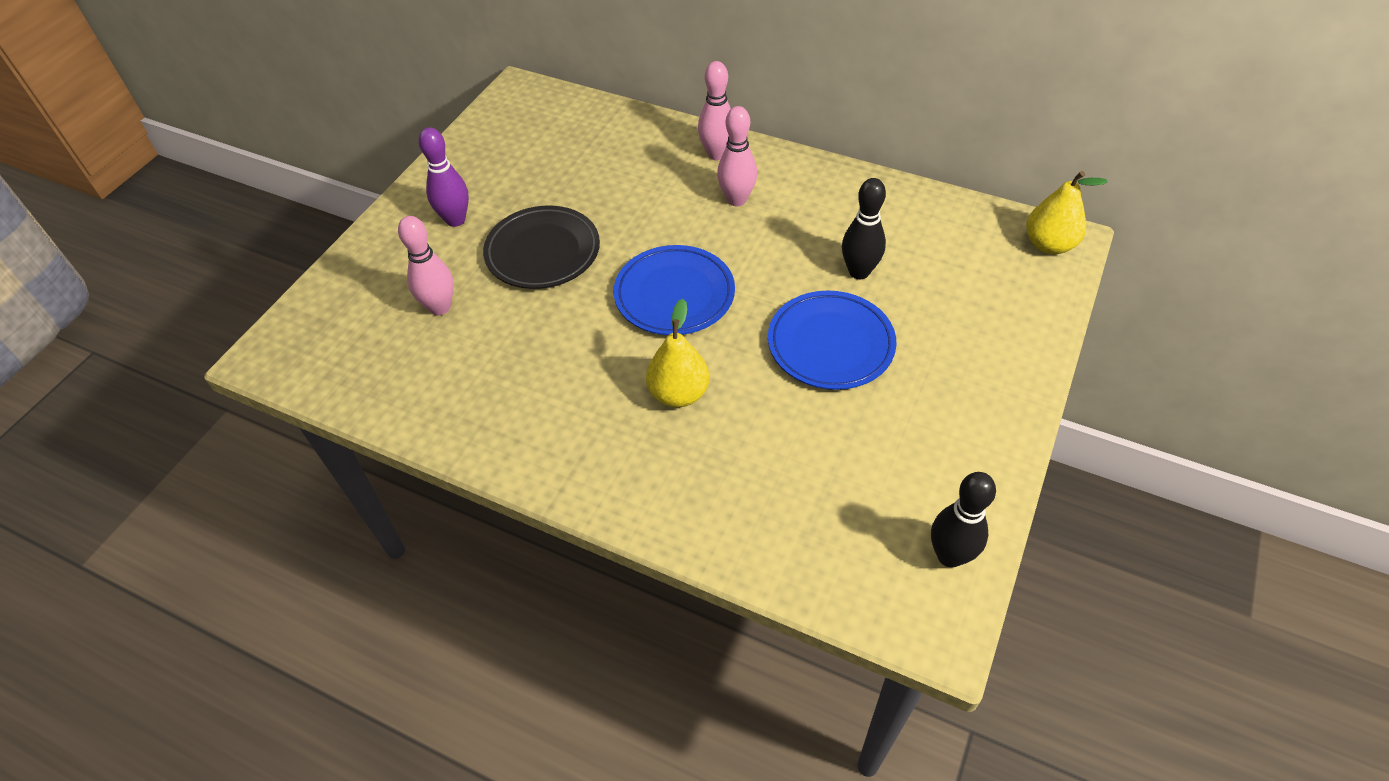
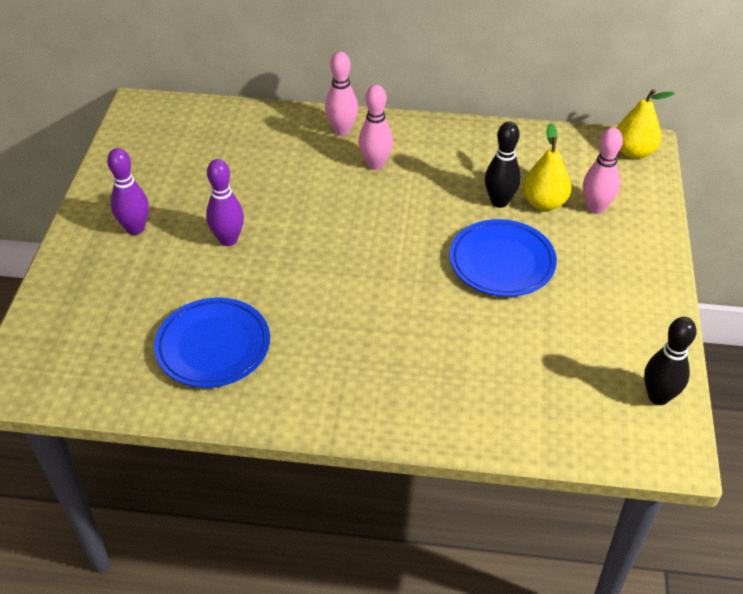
camera: 20 degrees left, 5 degrees down
pink bowling pin [398,216,454,315] -> pink bowling pin moved to [583,128,623,214]
black plate [483,206,600,289] -> purple bowling pin [206,159,244,246]
blue plate [614,245,735,335] -> blue plate moved to [154,297,270,388]
yellow pear [646,299,709,407] -> yellow pear moved to [522,123,571,211]

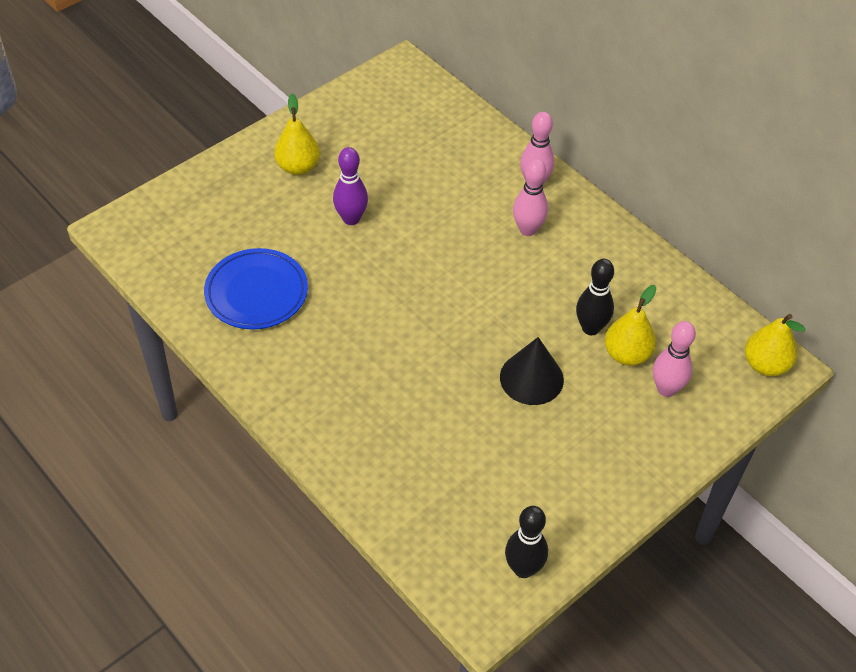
camera: 40 degrees right, 5 degrees up
purple bowling pin [107,148,149,235] -> yellow pear [274,94,320,175]
blue plate [450,219,557,297] -> black cone [500,337,564,405]

